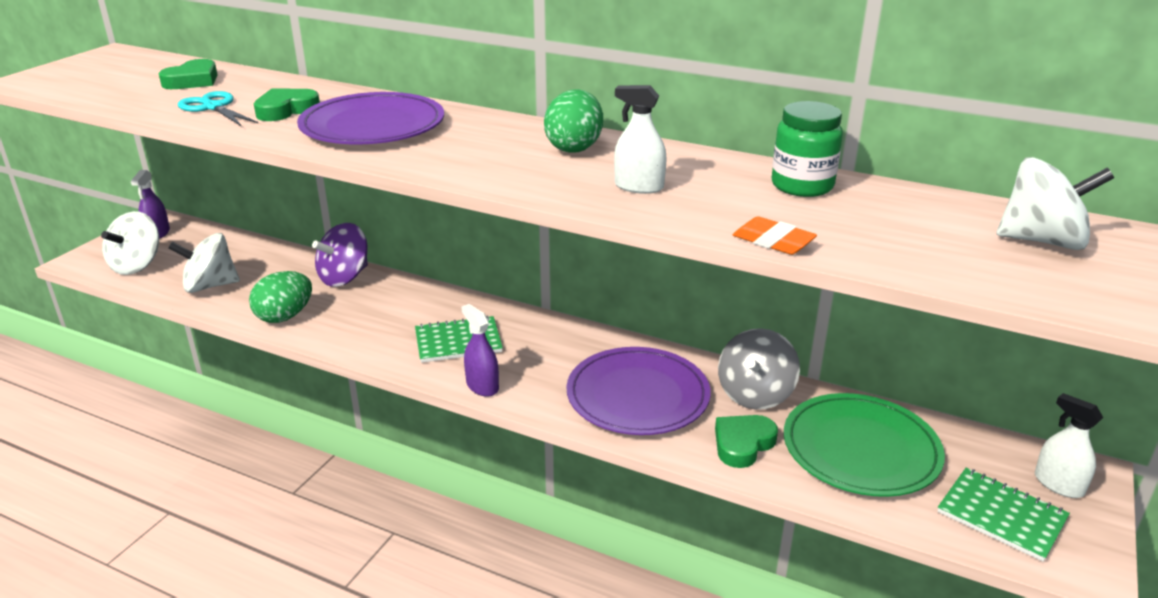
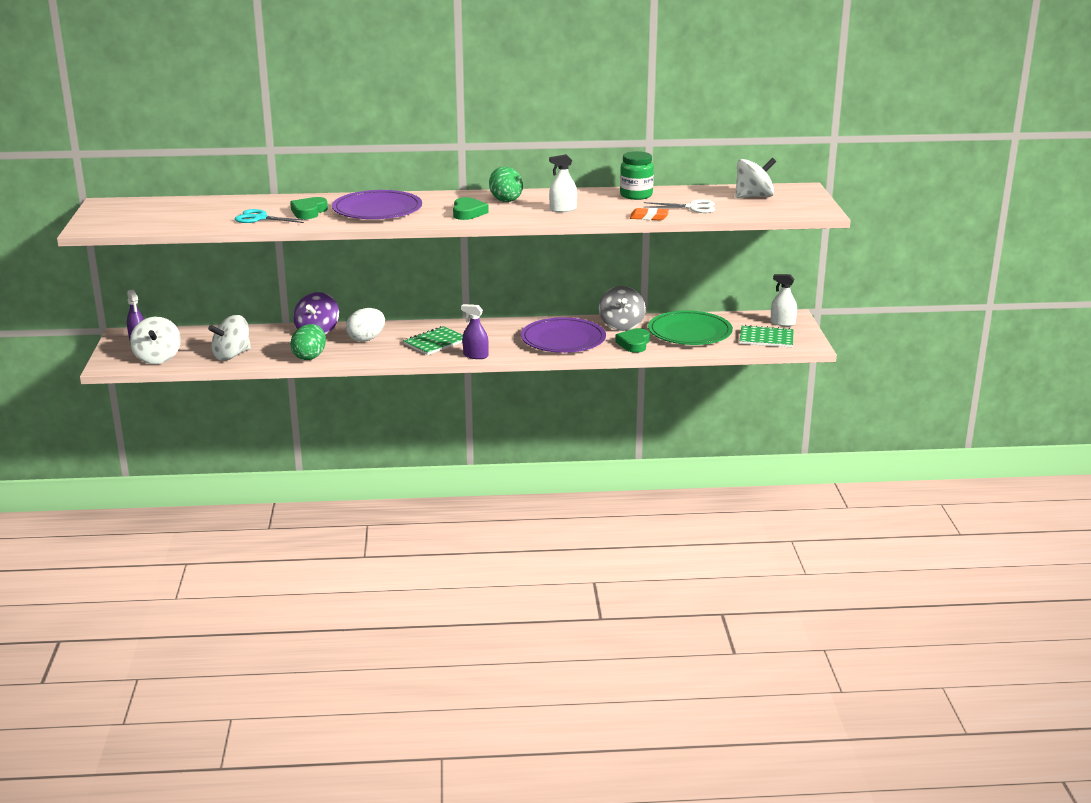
camera: 30 degrees left, 5 degrees down
green heart [158,59,218,89] -> green heart moved to [453,197,489,220]
none -> white egg [346,308,385,342]
none -> white scissors [644,200,715,213]

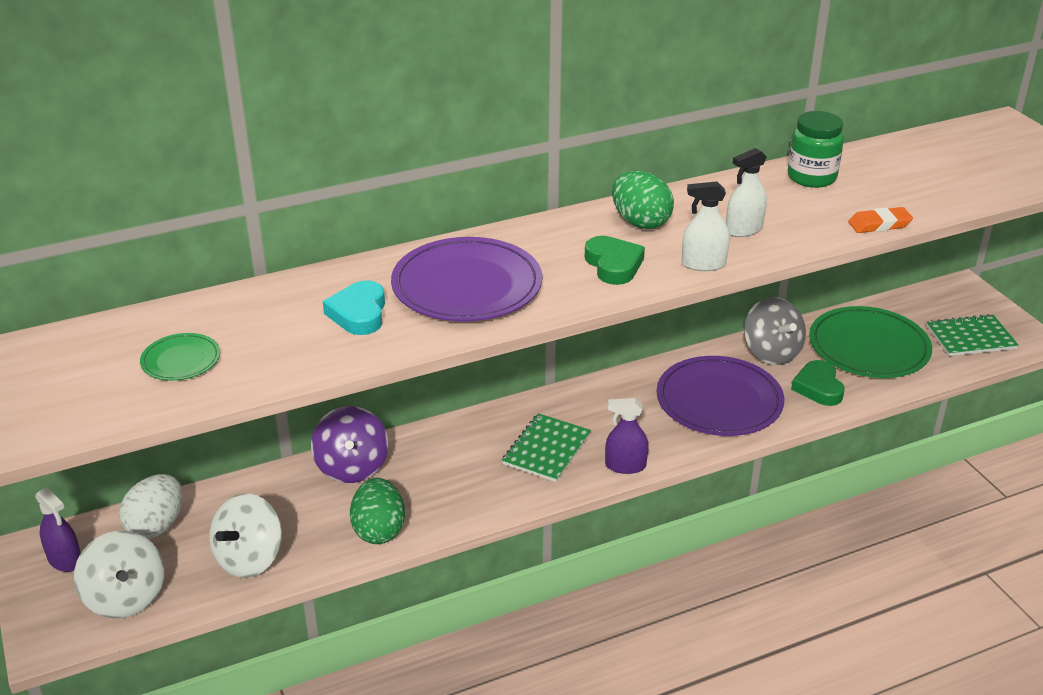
camera: 20 degrees left, 10 degrees up
turquoise scissors [235,209,308,223] -> none
green heart [290,197,328,219] -> turquoise heart [323,280,385,335]
white egg [346,308,385,342] -> white egg moved to [119,474,183,539]
white scissors [644,200,715,213] -> none
white spinning top [735,158,776,198] -> none
white spray bottle [771,274,797,326] -> white spray bottle moved to [682,181,730,271]
none -> green plate [140,333,220,381]

